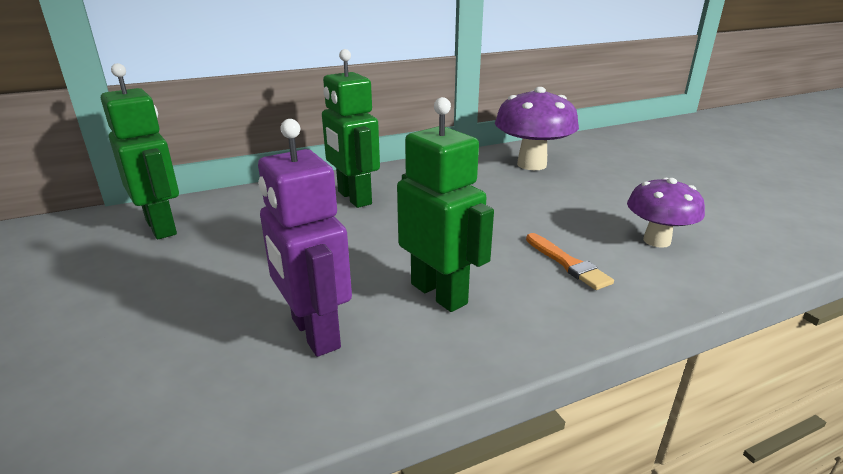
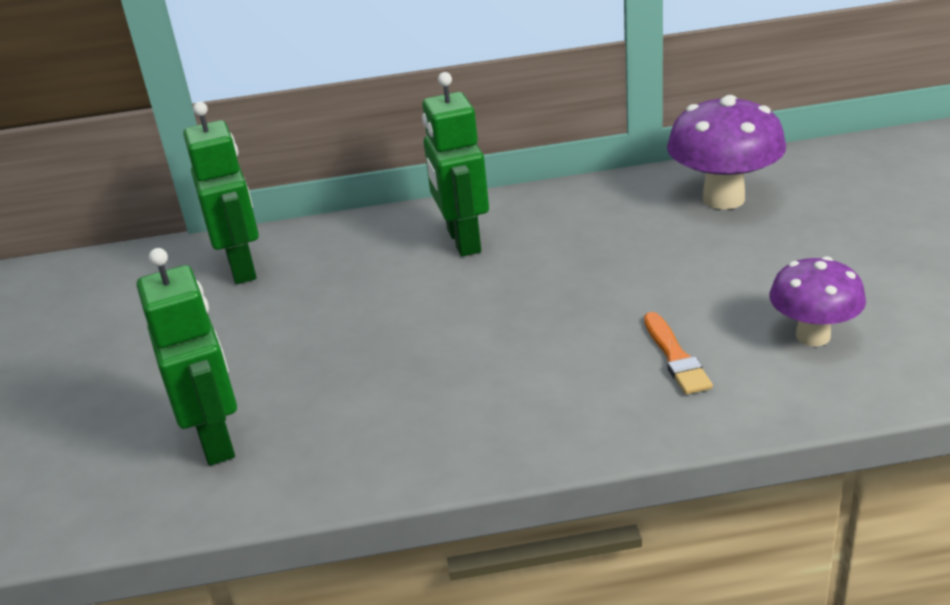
camera: 20 degrees right, 5 degrees up
purple robot [258,119,352,357] -> none
green robot [397,97,494,312] -> green robot moved to [137,248,237,466]

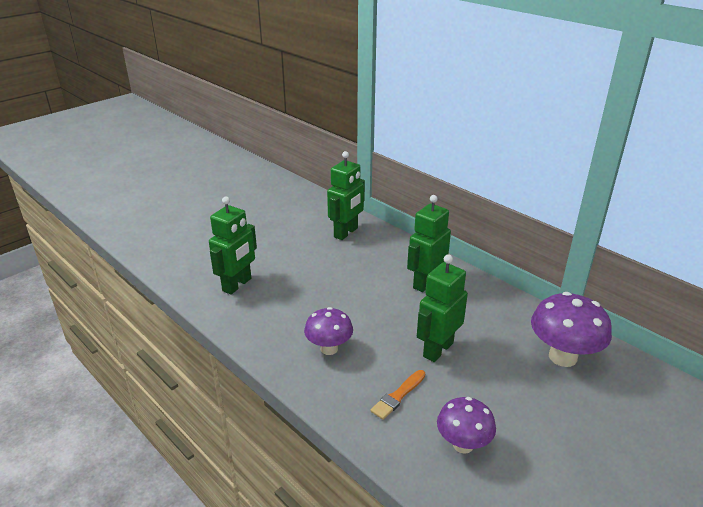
camera: 50 degrees right, 0 degrees up
none -> purple mushroom [304,307,353,355]
none -> green robot [417,254,468,362]

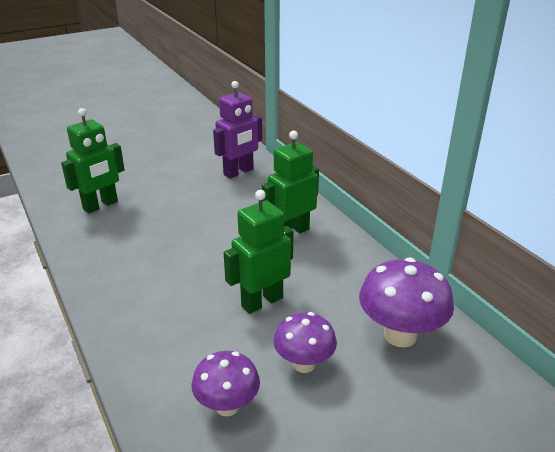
camera: 15 degrees right, 0 degrees up
purple mushroom [304,307,353,355] -> purple mushroom moved to [274,312,337,373]
green robot [327,151,365,240] -> purple robot [213,81,262,179]
orange brush [371,370,425,420] -> none

